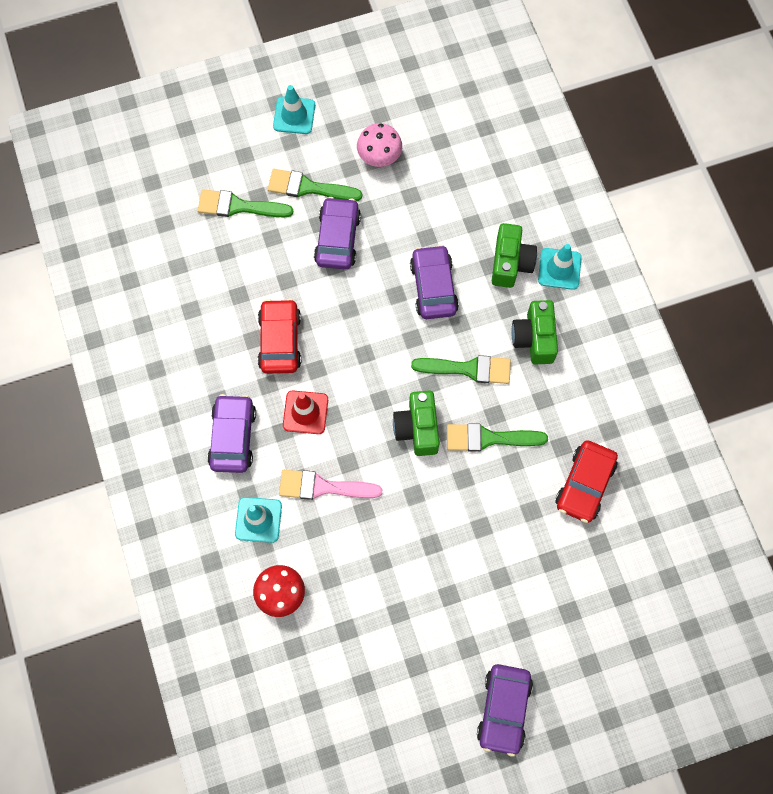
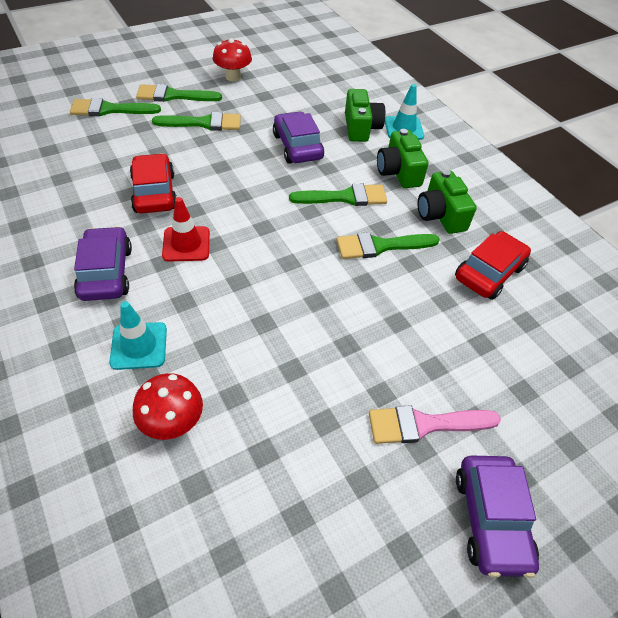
camera: 15 degrees left, 20 degrees down
turquoise traffic cone [273,85,315,134] -> none
pink brush [279,470,382,500] -> pink brush moved to [369,405,501,444]
purple car [314,197,361,270] -> green brush [152,112,241,131]
pink mushroom [357,123,402,167] -> red mushroom [213,38,252,81]
green camera [393,391,440,456] -> green camera moved to [418,170,477,234]
red car [555,440,618,523] -> red car turned 150 degrees counterclockwise [455,231,531,300]

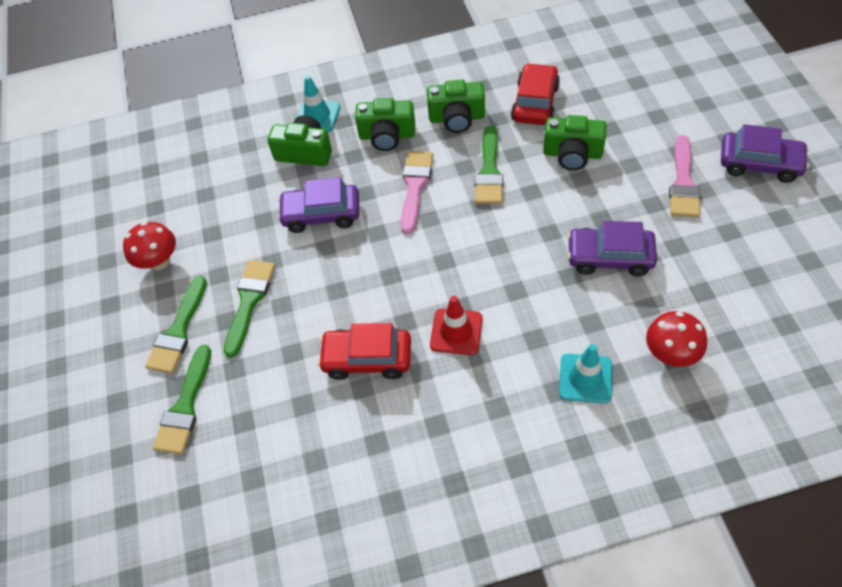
camera: 65 degrees left, 5 degrees up
purple car [74,226,132,301] -> purple car moved to [567,221,657,276]
green brush [289,184,387,206] -> pink brush [401,151,433,234]
red car [455,231,531,300] -> red car turned 45 degrees clockwise [511,63,560,125]
none -> green camera [543,115,607,170]

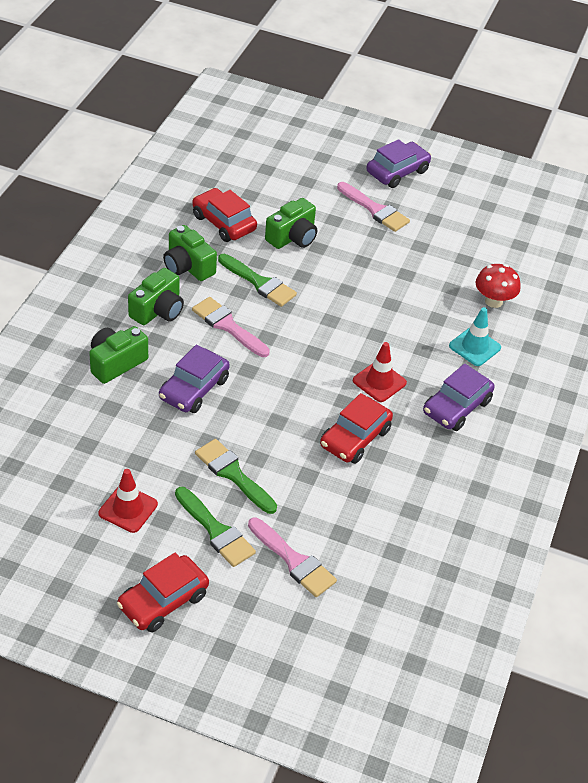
camera: 65 degrees left, 10 degrees down
red mushroom [123,222,176,270] -> red traffic cone [98,469,158,533]
green brush [153,345,211,454] -> pink brush [248,518,337,597]
turquoise traffic cone [296,75,340,132] -> none
green camera [427,80,485,133] -> green camera turned 105 degrees clockwise [163,225,217,281]
purple car [567,221,657,276] -> purple car moved to [423,364,495,431]
none -> red car [117,553,209,632]

